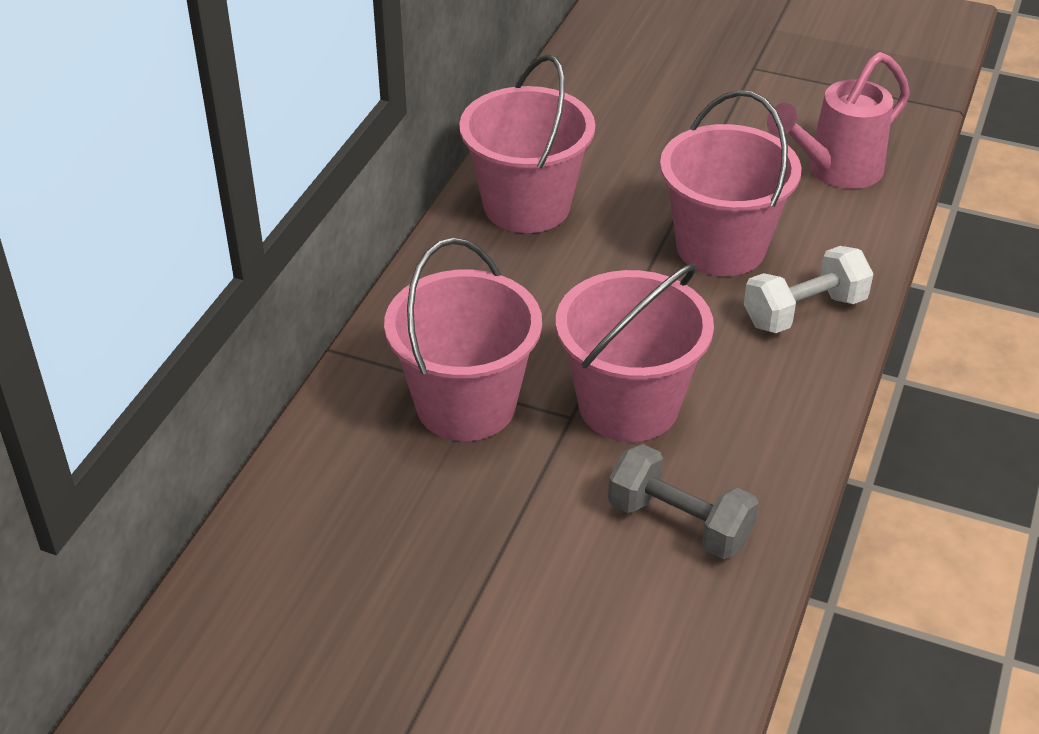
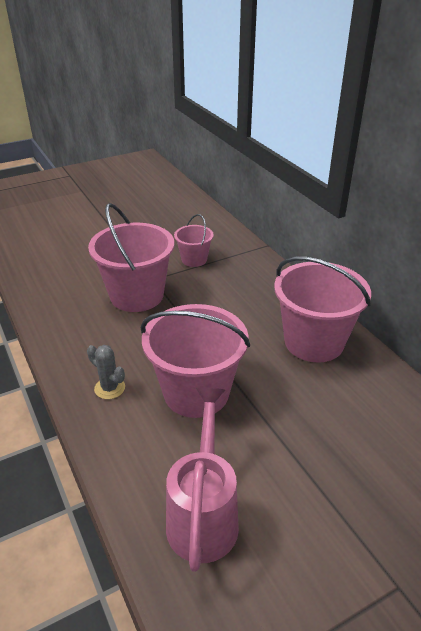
camera: 130 degrees right, 5 degrees down
pink bucket [384,238,542,441] -> pink bucket [174,214,214,267], size x0.52
grey dumbbell [608,444,759,559] -> none
white dumbbell [744,246,873,333] -> grey cactus [87,345,125,399]

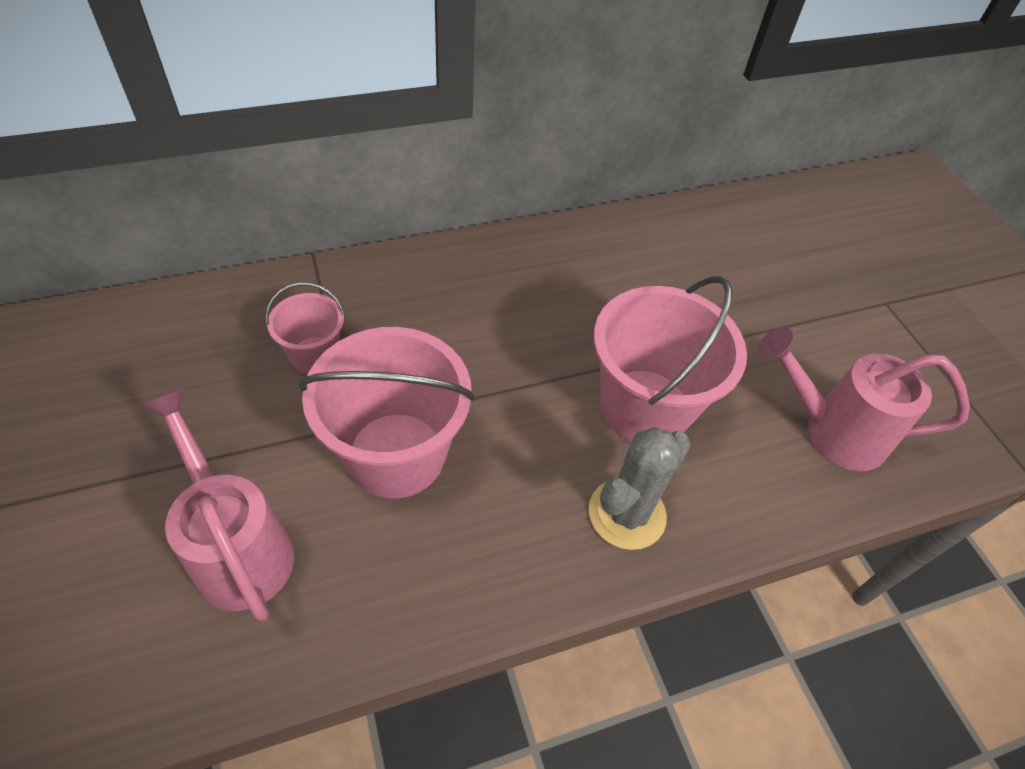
camera: 85 degrees left, 15 degrees up
grey cactus [87,345,125,399] -> grey cactus [589,427,691,550], size x1.64
pink bucket [274,257,371,362] -> none
none -> pink watering can [140,388,294,621]

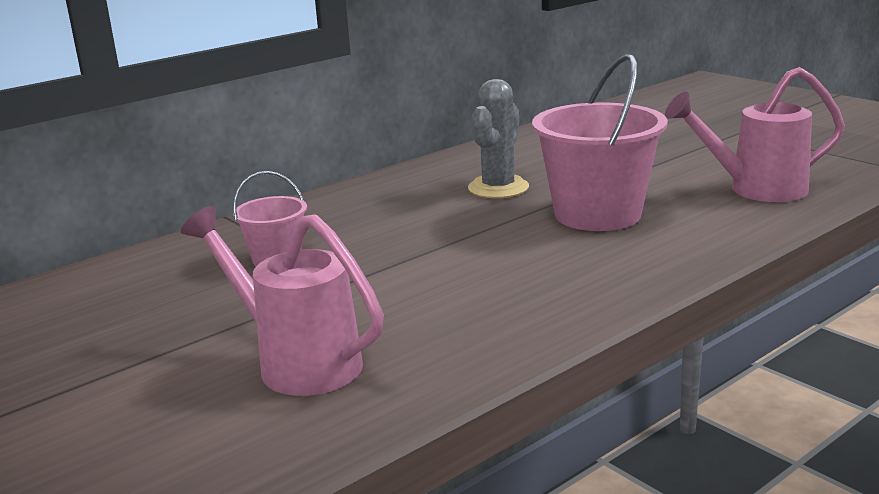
camera: 15 degrees left, 30 degrees down
pink bucket [298,327,475,499] -> none
grey cactus [589,427,691,550] -> grey cactus moved to [468,79,529,198]

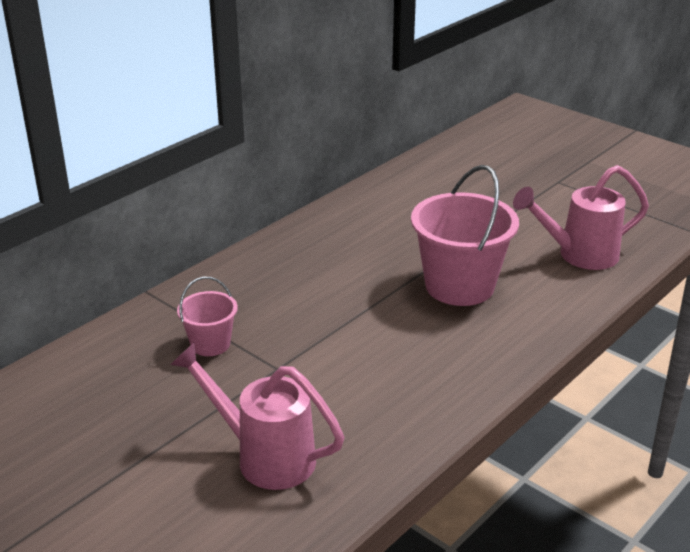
camera: 10 degrees left, 10 degrees up
grey cactus [468,79,529,198] -> none

